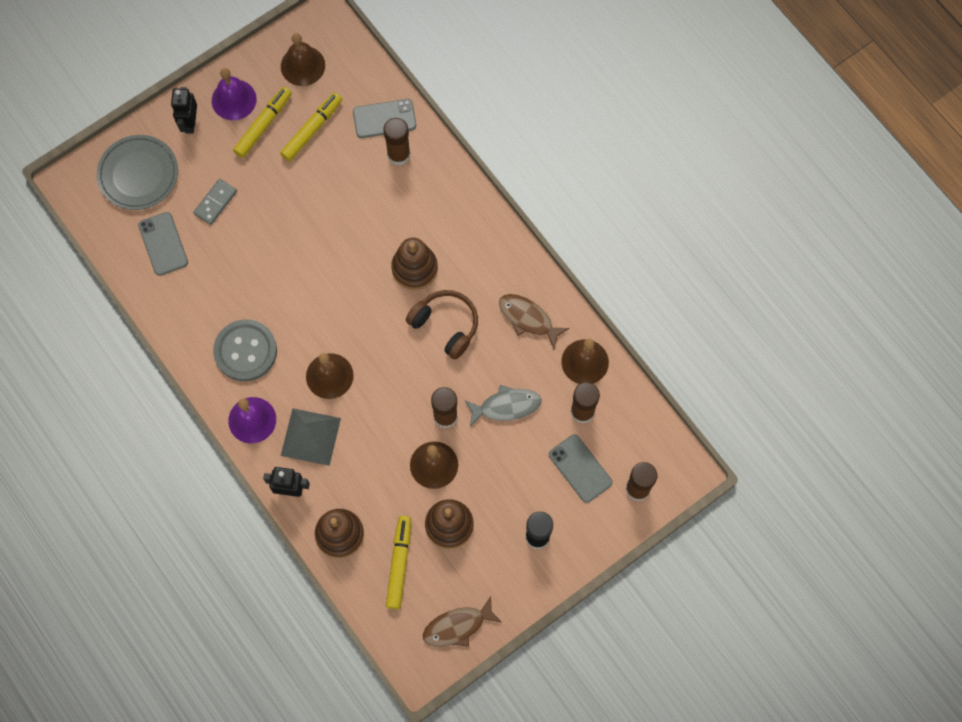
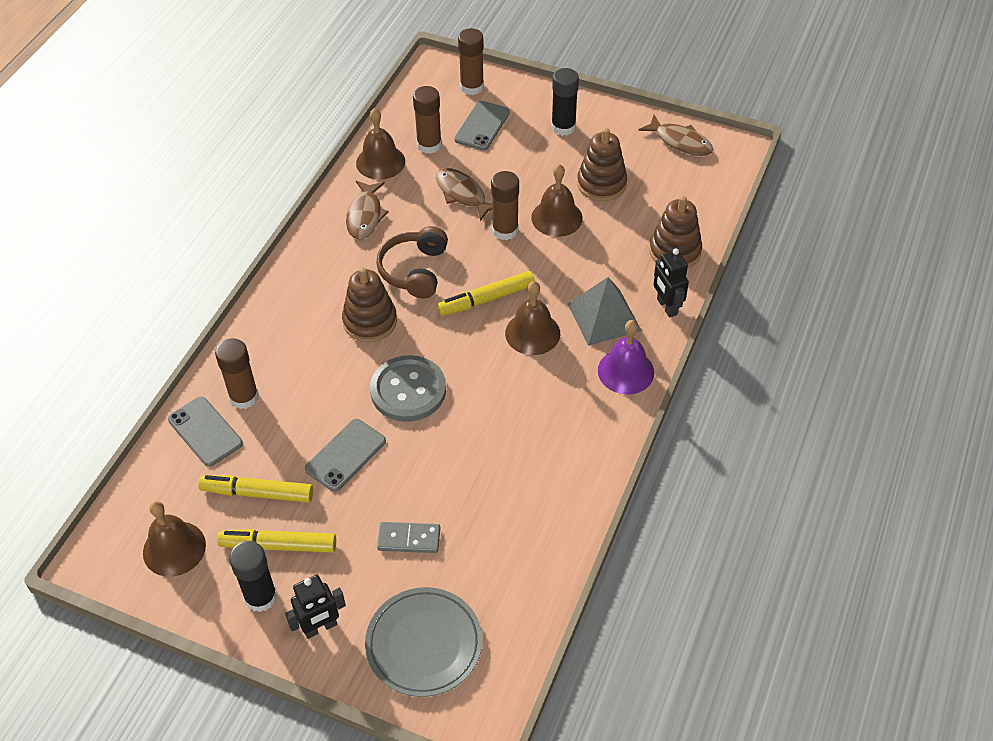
camera: 120 degrees left, 20 degrees down
grey phone [138,212,188,276] -> grey phone moved to [305,419,386,492]
purple bell [212,68,257,120] -> black glue stick [229,541,277,612]
grey button [213,319,277,381] -> grey button moved to [370,355,446,422]
yellow marker [386,516,411,609] -> yellow marker moved to [437,271,535,316]
grey fish [464,385,542,426] -> brown fish [436,168,492,221]

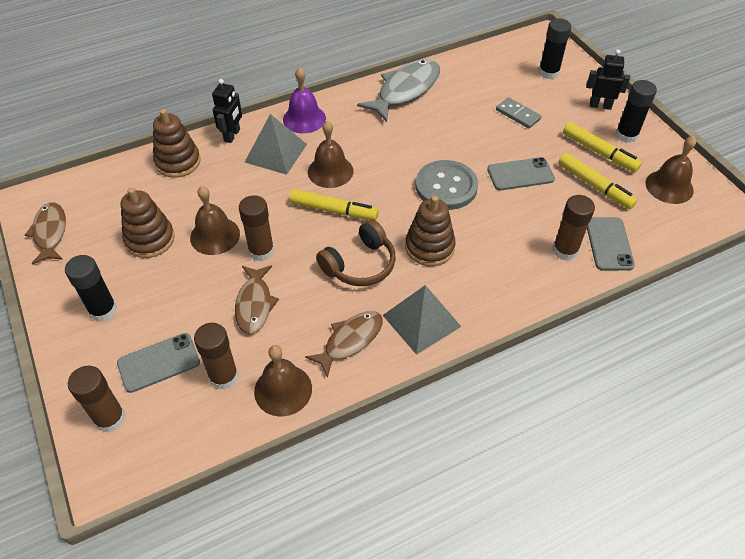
camera: 140 degrees left, 0 degrees up
grey plate [365,587,482,697] -> black glue stick [539,18,571,79]
none -> grey fish [357,59,440,122]
none -> grey pyramid [383,285,461,355]

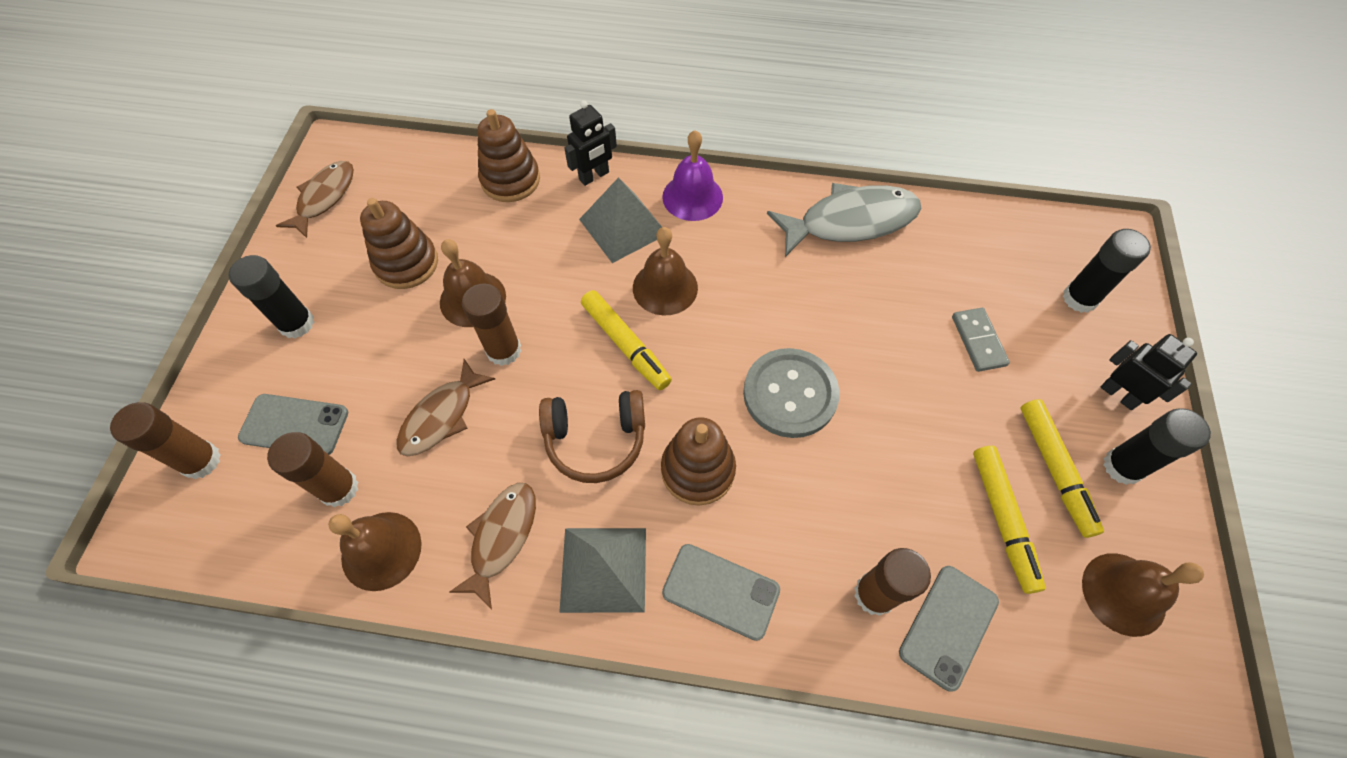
camera: 35 degrees right, 10 degrees up
brown fish [305,311,383,378] -> brown fish turned 60 degrees counterclockwise [449,483,536,609]
grey phone [487,157,555,190] -> grey phone moved to [662,544,780,641]

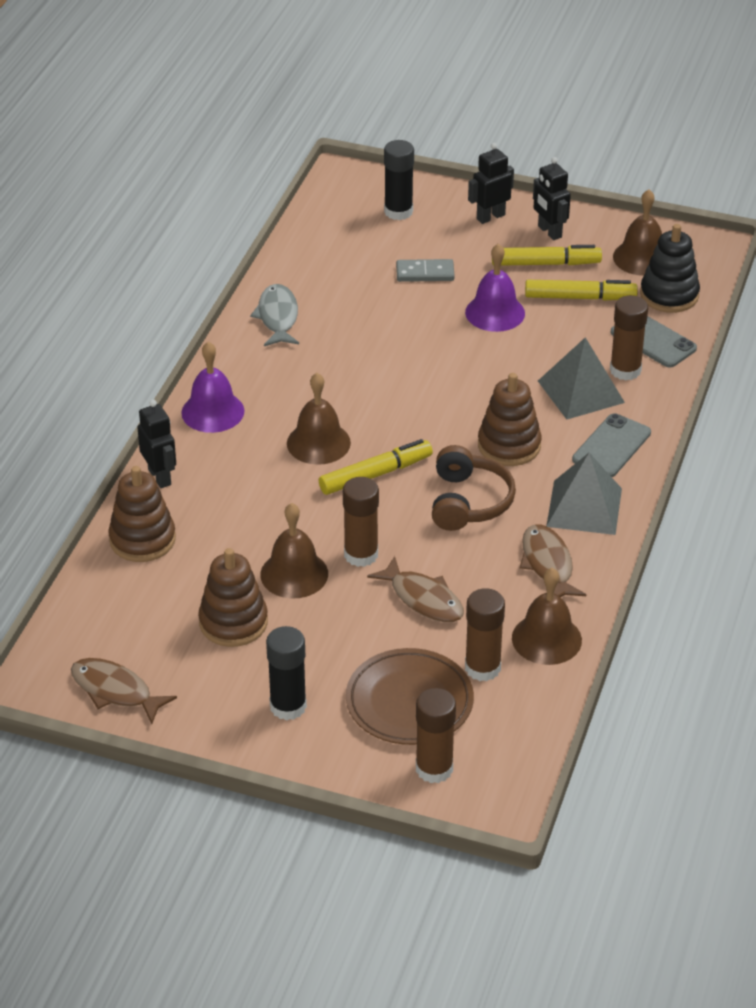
camera: 80 degrees left, 20 degrees down
grey phone [238,394,348,455] -> brown plate [346,648,474,745]
brown fish [449,483,536,609] -> brown fish turned 45 degrees clockwise [520,524,586,597]
grey pyramid [579,177,662,263] -> grey pyramid moved to [538,337,625,420]
grey button [743,348,840,438] -> none
grey fish [767,183,921,257] -> grey fish [250,284,299,346], size x0.65
black glue stick [1103,408,1211,485] -> black robot [533,157,571,240]
none -> purple bell [465,244,525,332]
none -> black stacking toy [640,224,700,313]

